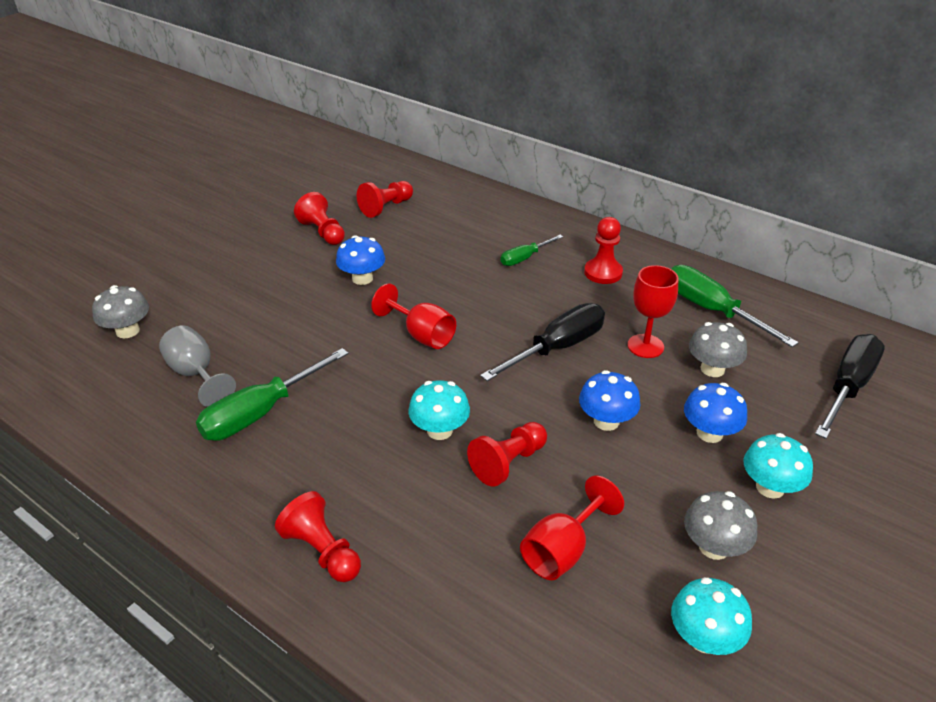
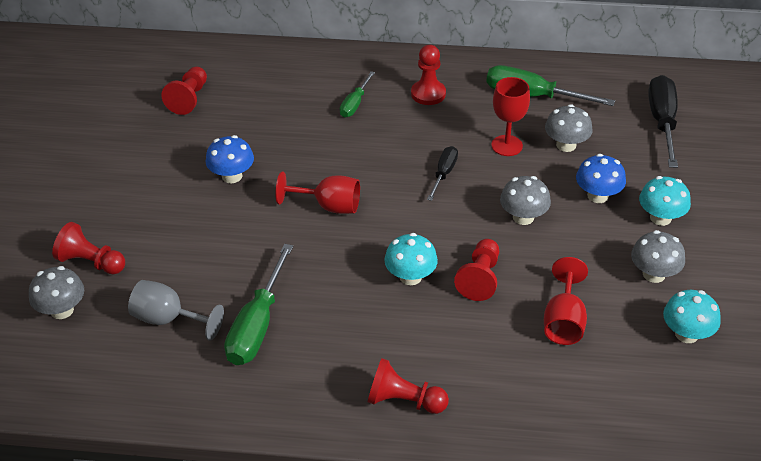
camera: 30 degrees left, 5 degrees up
red pawn [294,192,345,245] -> red pawn moved to [52,222,125,274]
black screwdriver [480,303,605,381] -> black screwdriver [427,146,458,201], size x0.57
blue mushroom [579,370,640,431] -> grey mushroom [500,176,551,225]

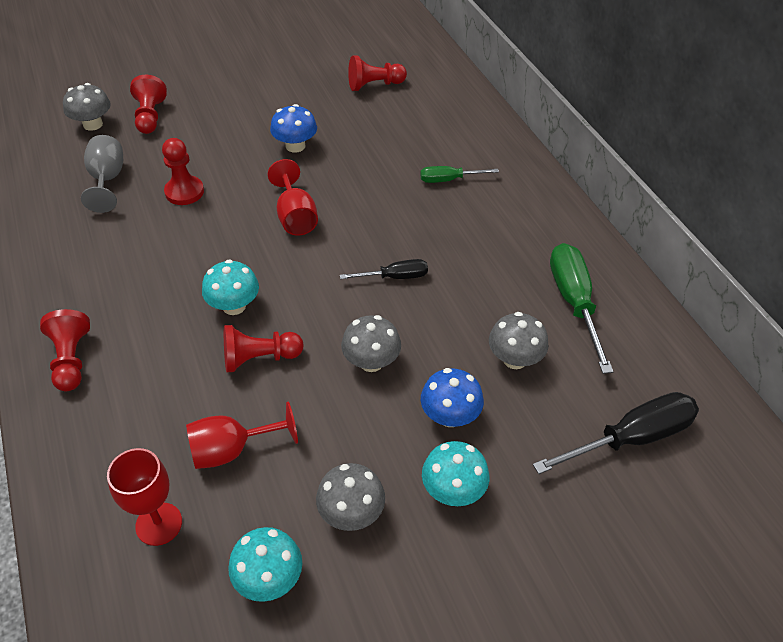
camera: 60 degrees right, 5 degrees up
green screwdriver [224,244,293,365] -> none
red pawn [411,45,446,105] -> red pawn moved to [162,138,204,205]
red goblet [491,77,530,156] -> red goblet moved to [107,448,182,546]

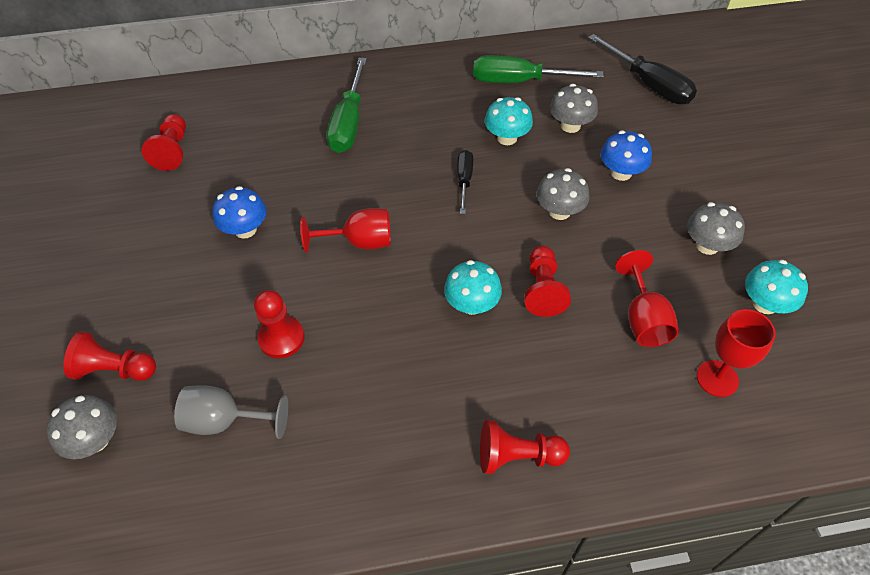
camera: 75 degrees left, 5 degrees up
green screwdriver [420,166,499,183] -> green screwdriver [327,58,367,153], size x1.76
turquoise mushroom [422,441,489,506] -> turquoise mushroom moved to [485,97,533,145]
black screwdriver [533,392,699,474] -> black screwdriver turned 150 degrees clockwise [588,34,697,104]

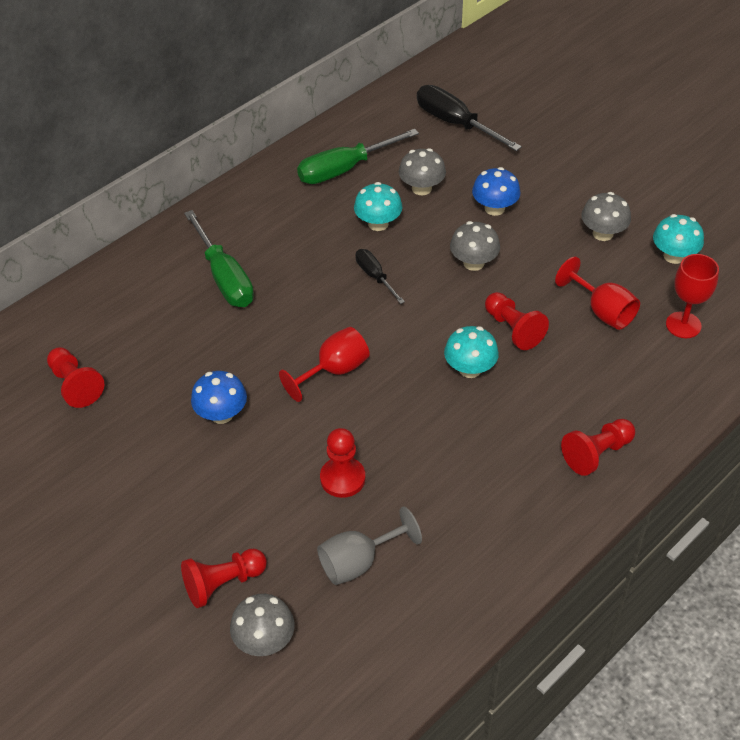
camera: 35 degrees left, 5 degrees down
black screwdriver [588,34,697,104] -> black screwdriver turned 150 degrees counterclockwise [417,85,522,151]

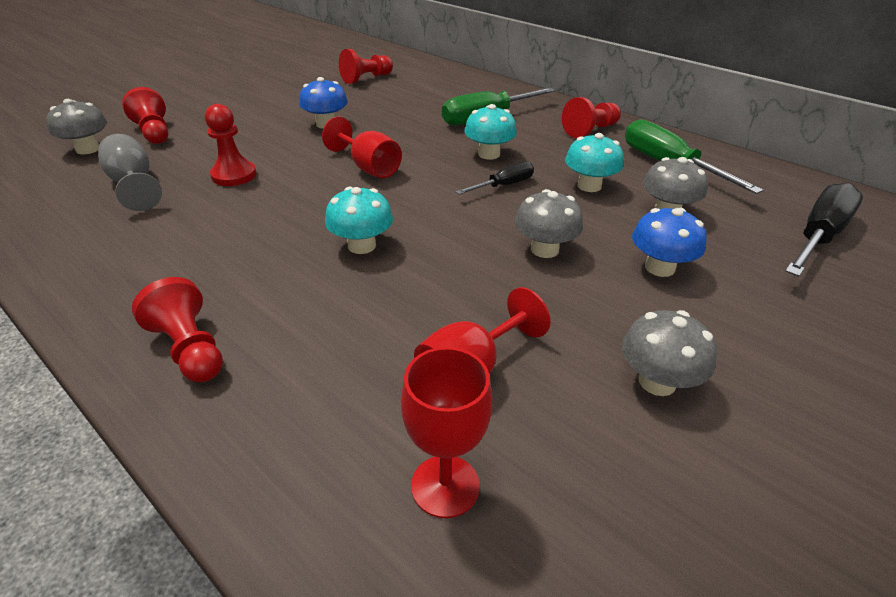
camera: 85 degrees right, 10 degrees down
red pawn [485,292,549,350] -> red pawn moved to [562,97,621,138]
turquoise mushroom [653,214,704,264] -> turquoise mushroom moved to [464,104,517,160]

